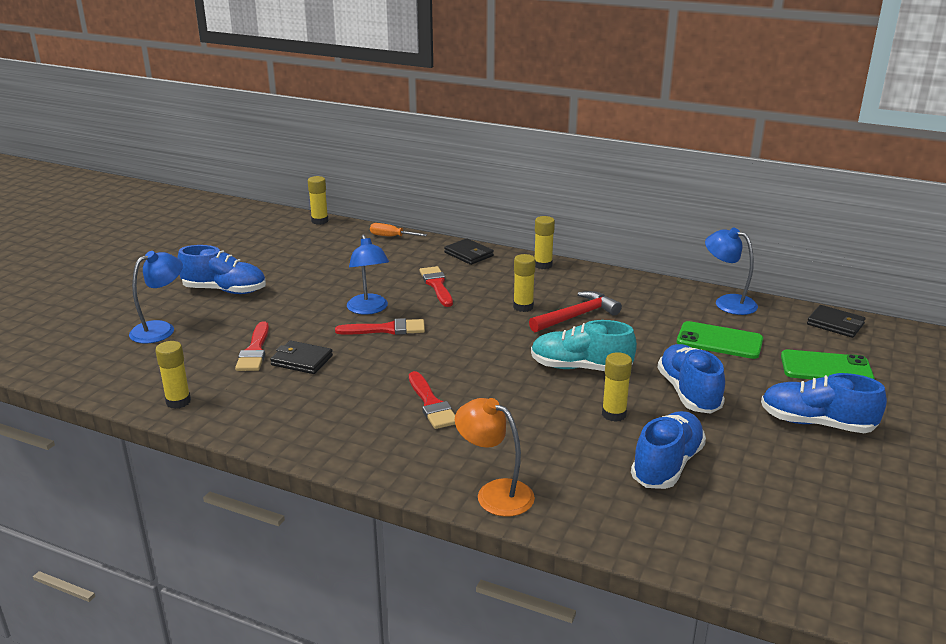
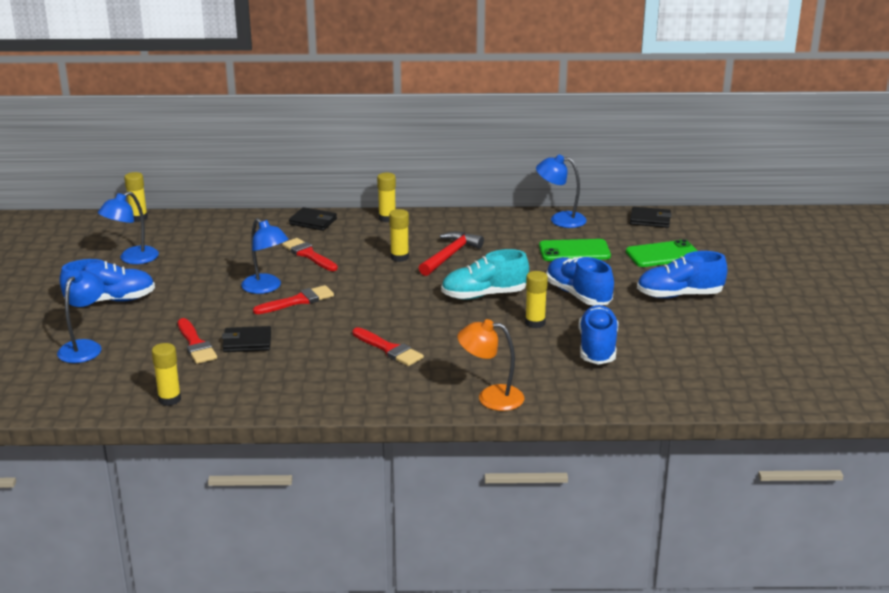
camera: 25 degrees left, 0 degrees up
orange screwdriver [370,223,427,237] -> none
none -> blue lamp [98,191,159,264]

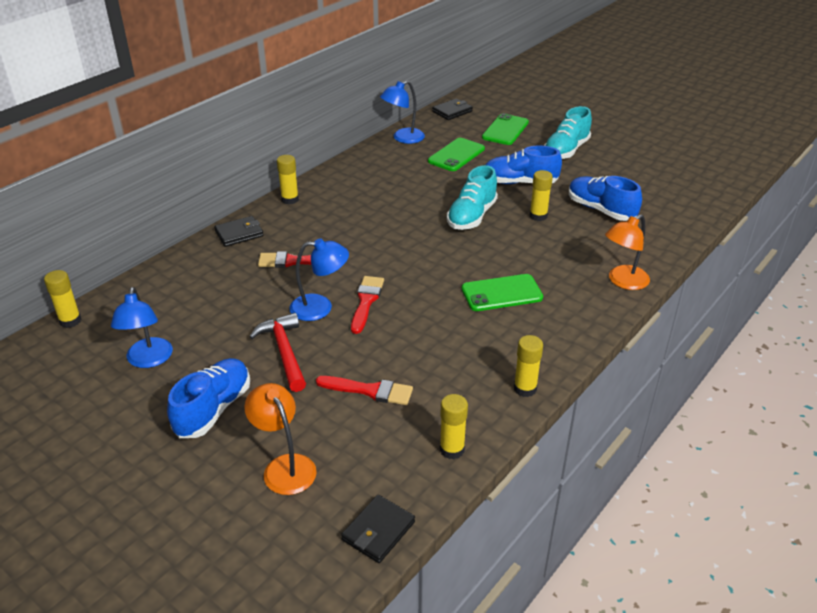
camera: 50 degrees left, 10 degrees up
blue lamp [57,270,104,363] -> orange lamp [244,383,317,495]
black wallet [222,326,271,352] -> black wallet moved to [341,495,415,563]
red brush [352,327,424,366] -> green phone [462,274,543,311]
yellow glue stick [389,209,409,262] -> yellow glue stick moved to [514,335,543,397]
red hammer [419,232,484,276] -> red hammer moved to [249,313,306,392]
blue shoe [637,251,727,298] -> turquoise shoe [544,106,592,159]

